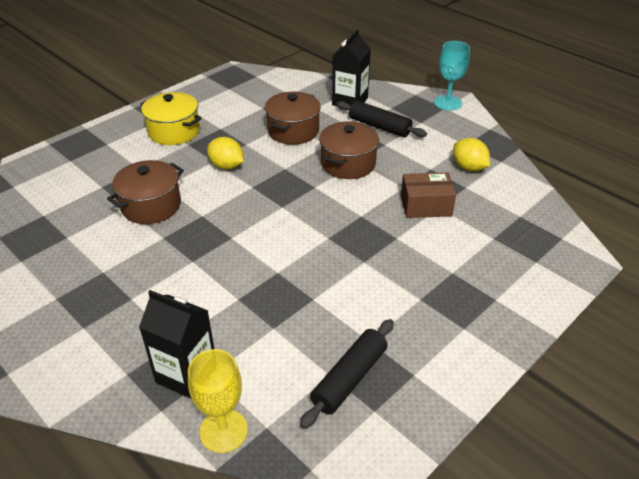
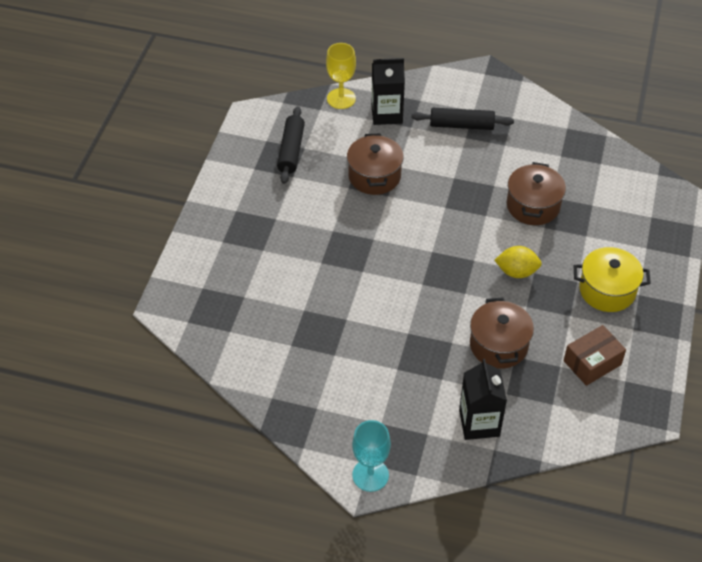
camera: 150 degrees right, 10 degrees up
brown pot [319,122,379,179] -> brown pot moved to [347,134,404,195]
black rolling pin [336,100,427,137] -> black rolling pin moved to [411,108,514,130]
brown box [401,172,456,218] -> brown box moved to [564,325,626,386]
yellow lemon [453,138,490,171] -> none

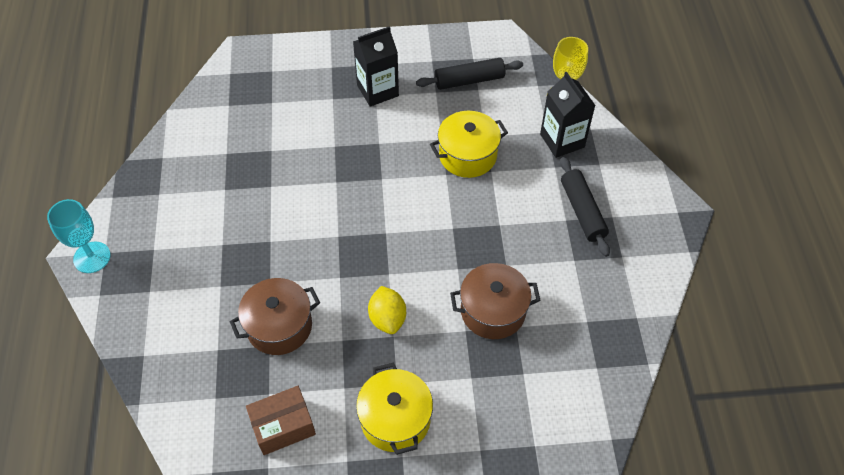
camera: 70 degrees right, 5 degrees up
brown pot [347,134,404,195] -> yellow pot [430,111,508,178]
black carton [459,359,507,440] -> black carton moved to [353,26,399,107]
brown box [564,325,626,386] -> brown box turned 60 degrees counterclockwise [246,386,316,455]

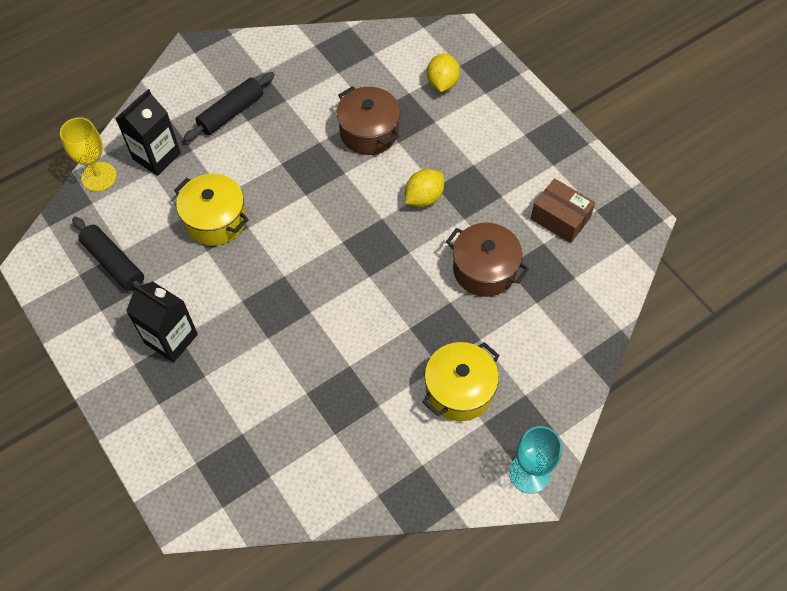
camera: 120 degrees left, 5 degrees up
yellow pot [356,363,433,455] -> yellow pot moved to [422,342,499,421]
none -> yellow lemon [427,53,460,92]

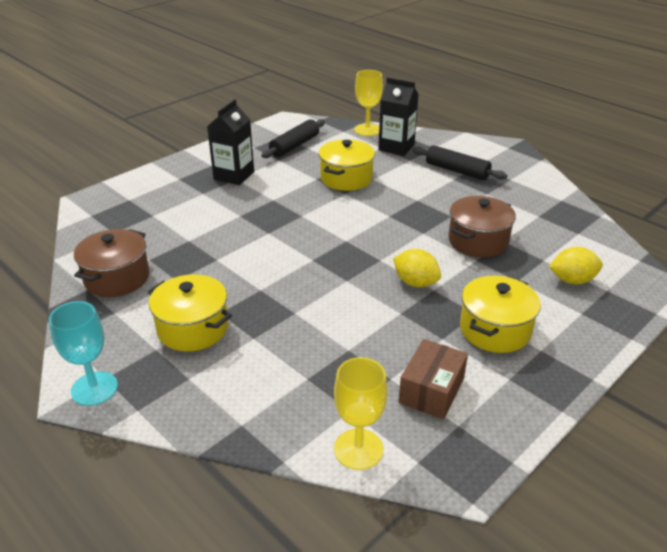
camera: 80 degrees right, 25 degrees down
brown pot [446,223,529,297] -> brown pot moved to [74,229,150,297]
none -> yellow goblet [334,357,388,470]
none -> yellow pot [460,275,541,353]

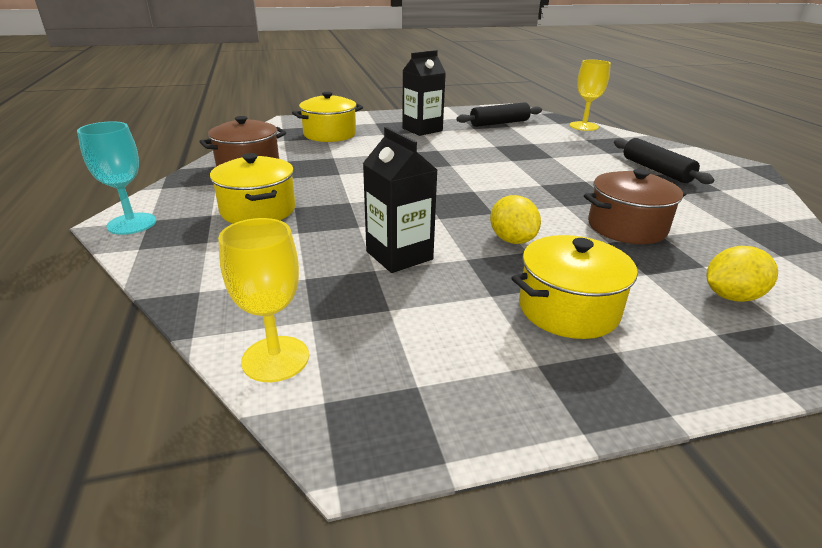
camera: 30 degrees right, 5 degrees down
yellow pot [319,139,375,191] -> yellow pot moved to [292,92,363,142]
black carton [378,77,419,156] -> black carton moved to [363,127,437,273]
brown box [399,339,468,419] -> none
yellow lemon [549,247,603,284] -> yellow lemon turned 45 degrees counterclockwise [706,246,778,302]

